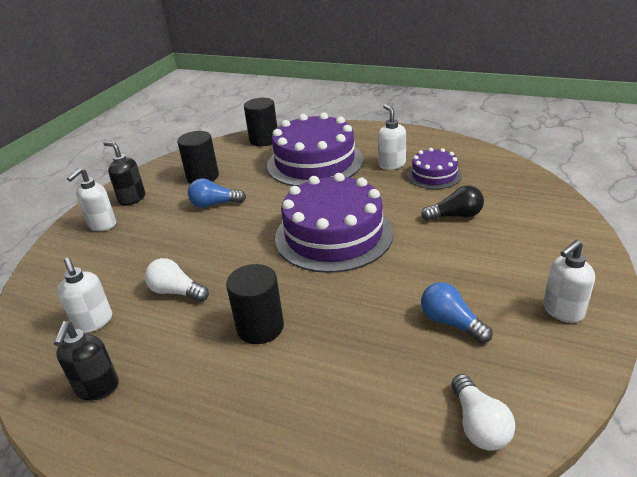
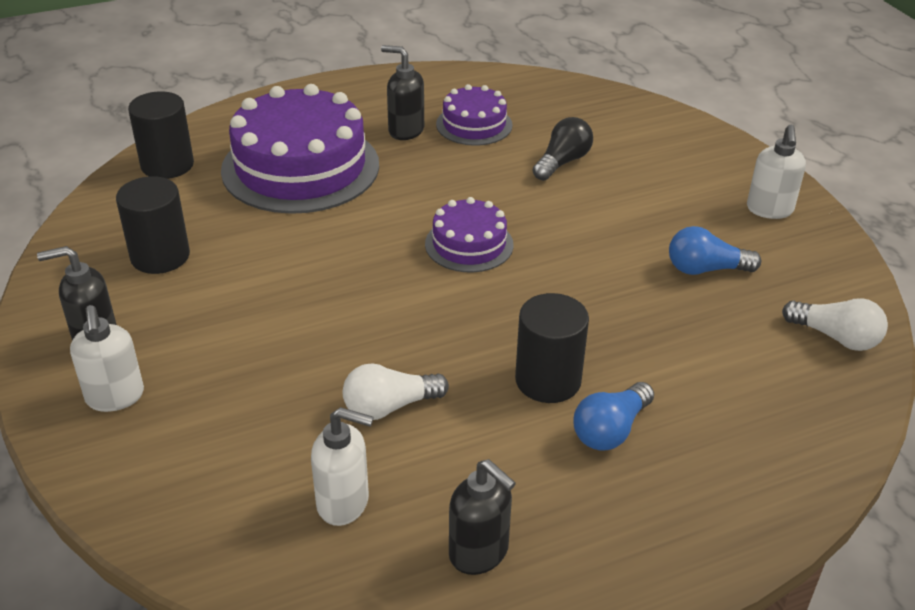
camera: 50 degrees left, 5 degrees up
blue light bulb [188,178,246,208] -> blue light bulb moved to [573,382,654,451]
purple cake [275,173,393,273] -> purple cake [425,197,514,272], size x0.52
white soap dispenser [378,104,406,170] -> black soap dispenser [381,45,424,140]

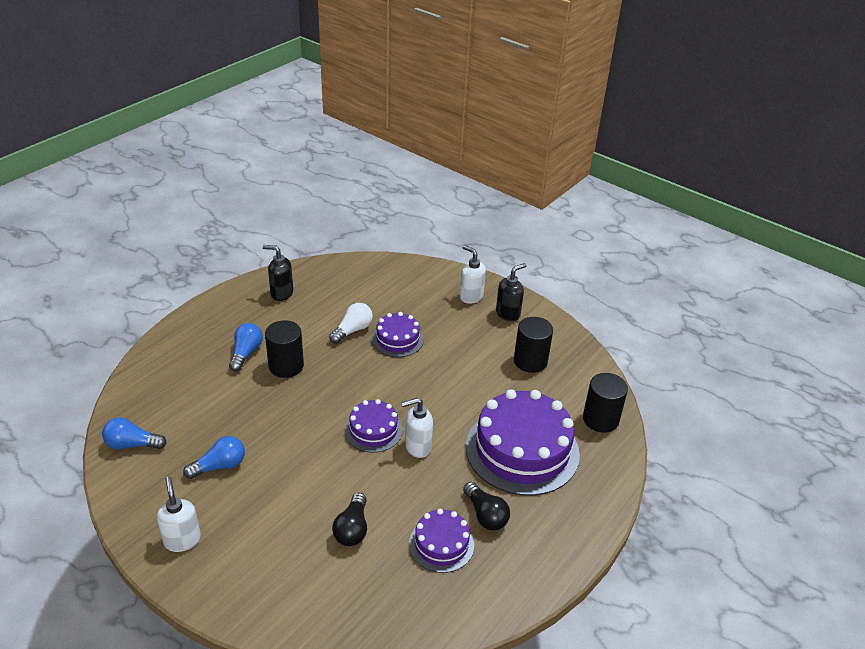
camera: 150 degrees right, 0 degrees up
white soap dispenser [311,407,374,526] -> white soap dispenser moved to [401,398,433,458]
black soap dispenser [381,45,424,140] -> black light bulb [463,482,510,530]
white light bulb [782,298,888,351] -> blue light bulb [102,417,167,450]
none -> purple cake [372,312,424,357]

